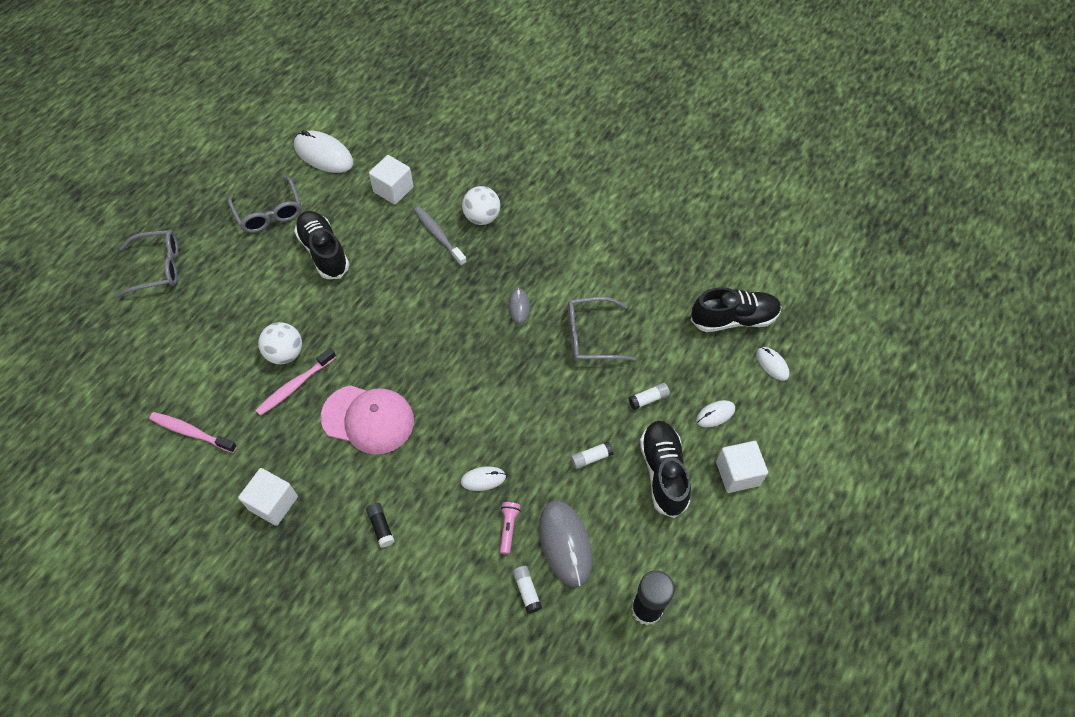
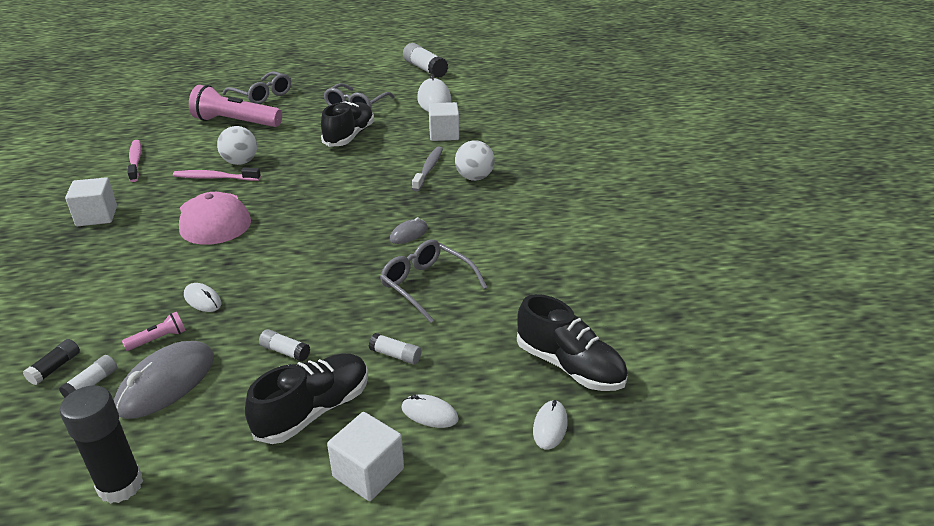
camera: 50 degrees right, 25 degrees down
black glue stick [366,503,395,547] -> black glue stick moved to [23,339,80,385]
none -> pink flashlight [189,85,282,127]
none -> white glue stick [403,43,448,78]

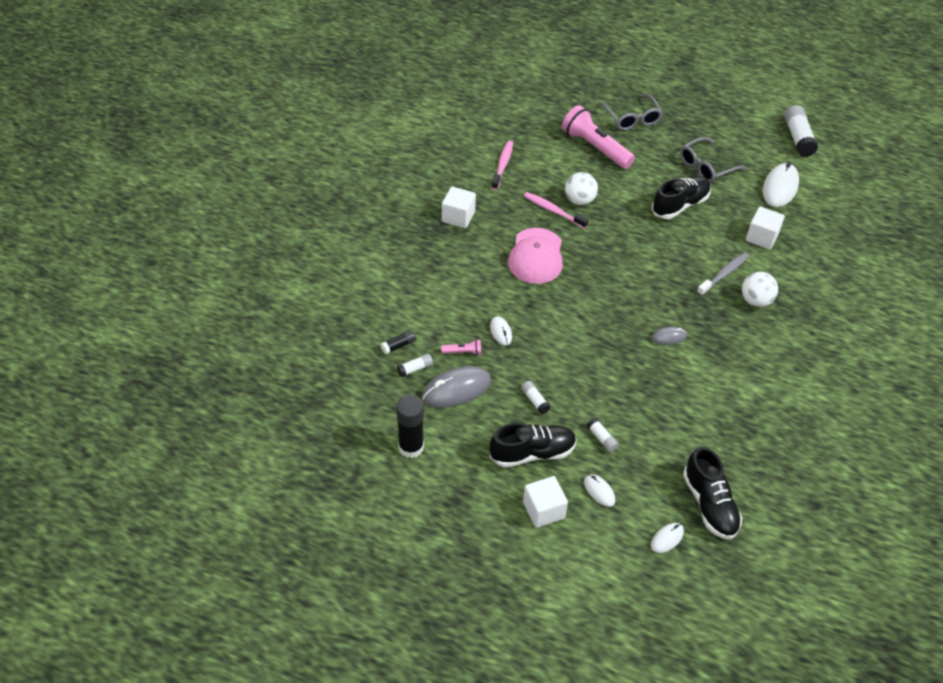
camera: 30 degrees right, 15 degrees up
grey glasses [380,239,487,323] -> none

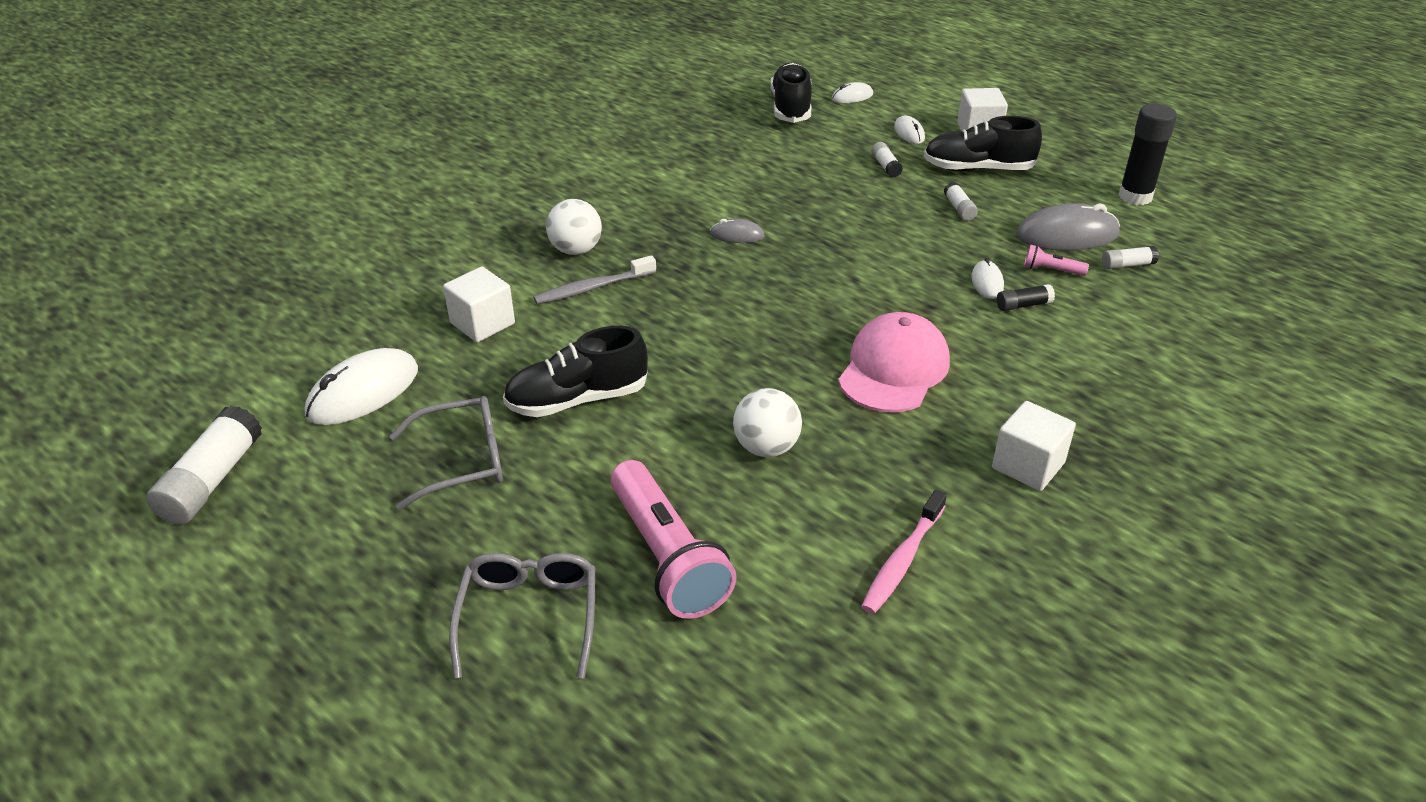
camera: 160 degrees left, 10 degrees down
black glue stick [381,330,416,354] -> black glue stick moved to [997,284,1055,311]
pink toothbrush [524,192,589,229] -> none

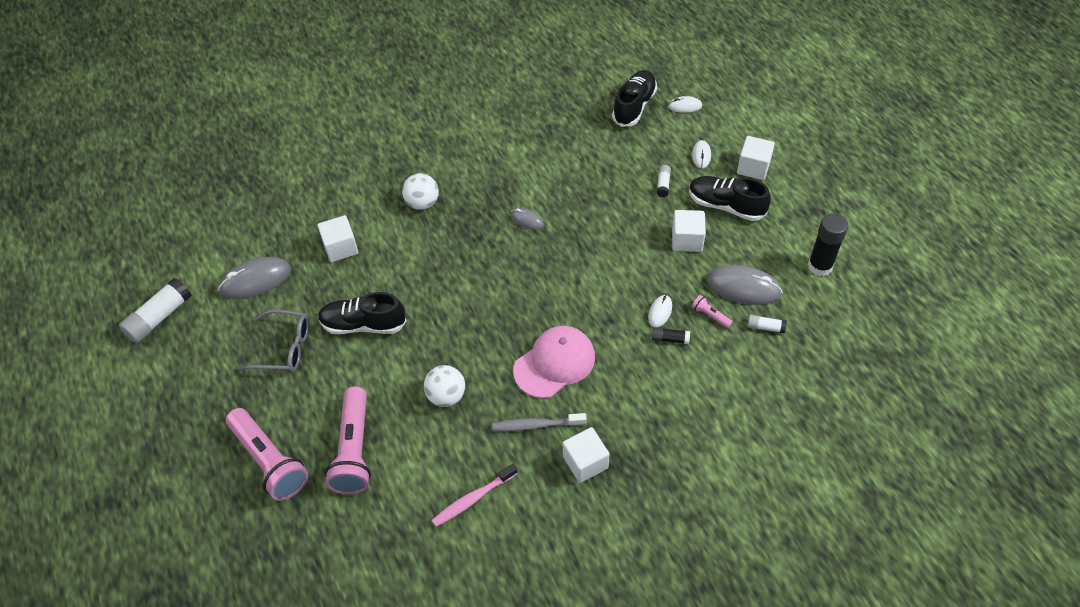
camera: 25 degrees right, 15 degrees up
white mouse [305,348,418,425] -> grey mouse [218,257,291,299]
grey glasses [449,553,595,679] -> pink flashlight [226,408,308,501]
grey toothbrush [533,255,656,305] -> grey toothbrush moved to [492,413,587,431]
white glue stick [944,182,978,221] -> white cube [672,210,706,252]

